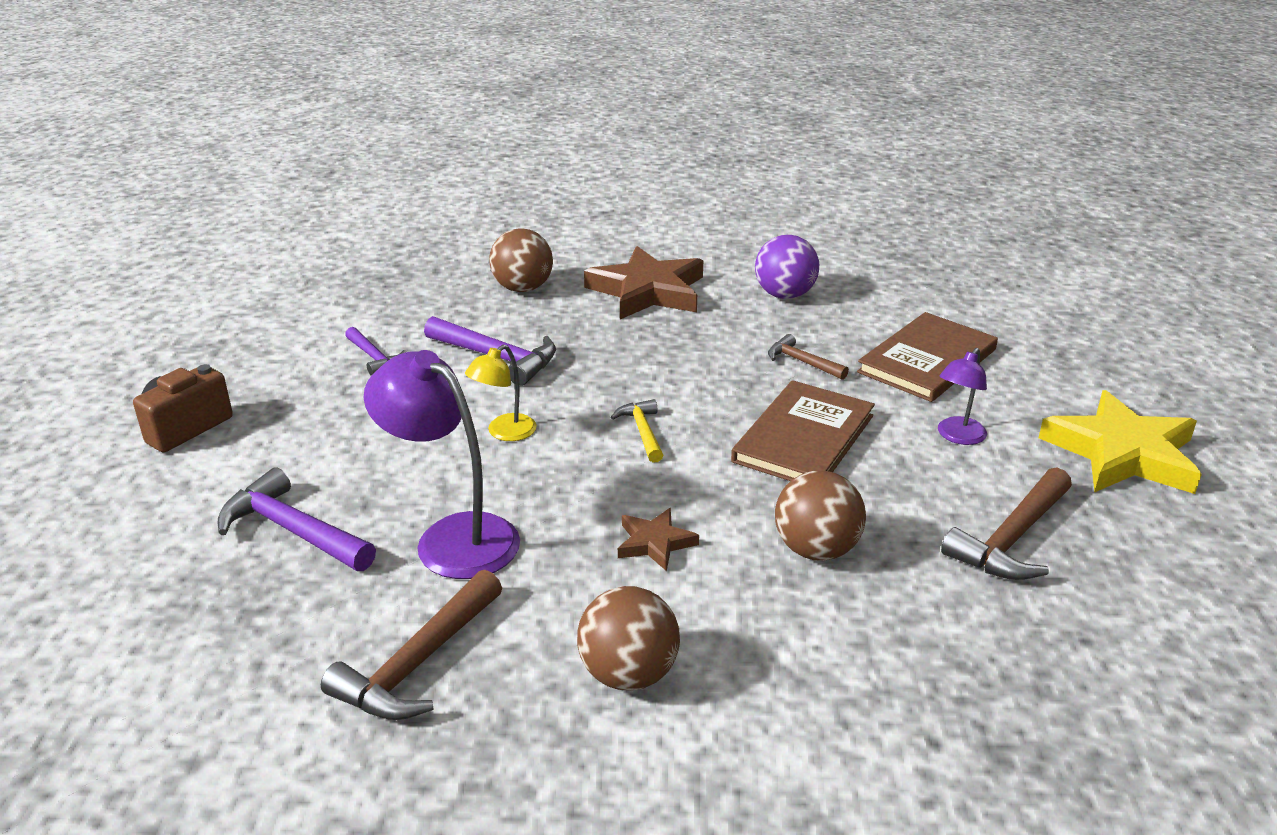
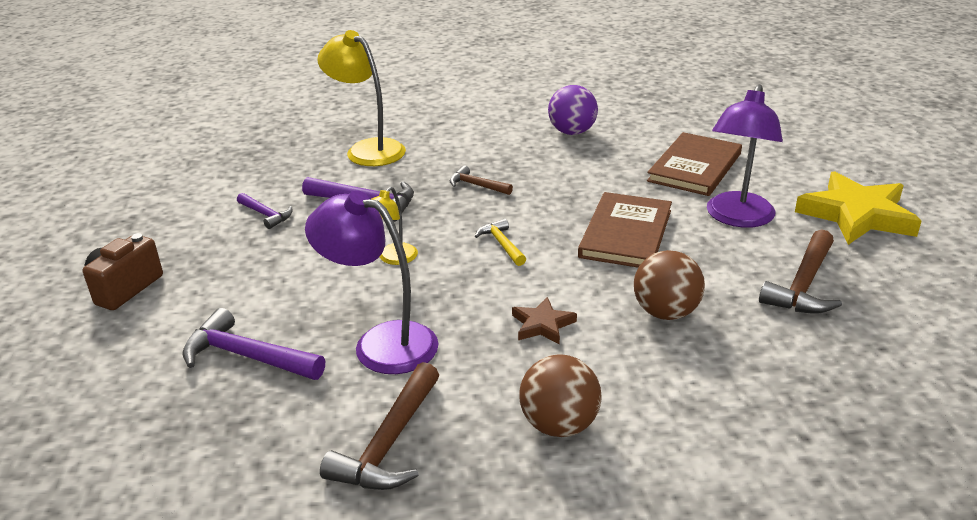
camera: 10 degrees left, 0 degrees up
brown ball [489,228,553,292] -> yellow lamp [317,30,406,166]
brown star [584,246,703,319] -> none
brown hammer [768,334,849,380] -> brown hammer moved to [450,165,513,195]
purple lamp [938,348,987,445] -> purple lamp [707,84,783,228], size x1.84

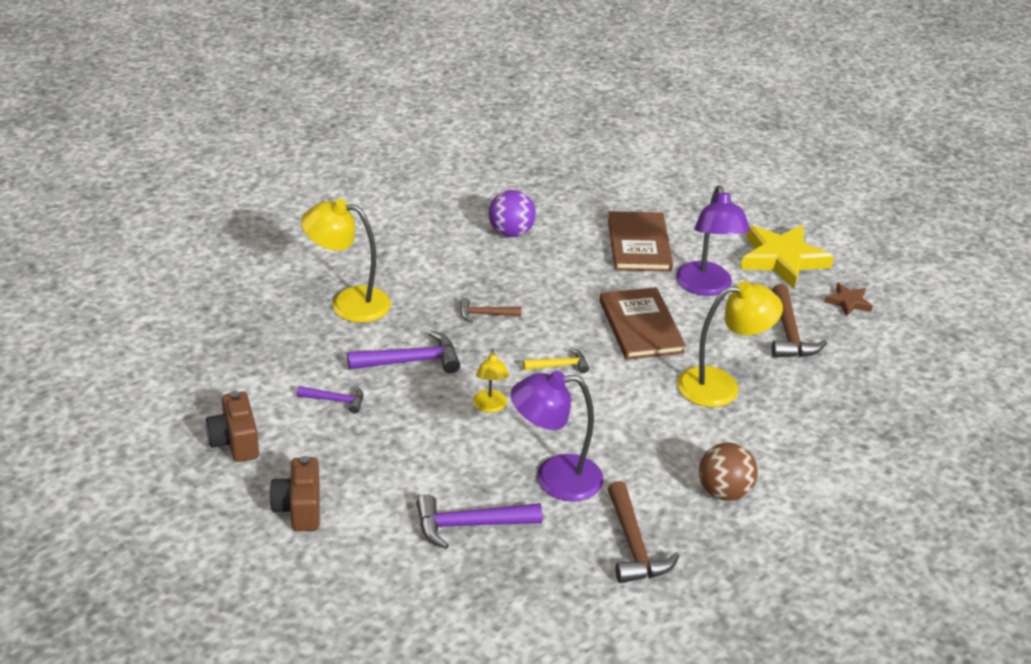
camera: 35 degrees left, 5 degrees up
yellow hammer [475,219,526,266] -> yellow hammer turned 135 degrees clockwise [523,348,589,373]
brown star [512,297,577,345] -> brown star moved to [825,283,873,317]
brown ball [634,250,705,320] -> yellow lamp [677,281,783,407]
none -> brown camera [206,391,259,462]

